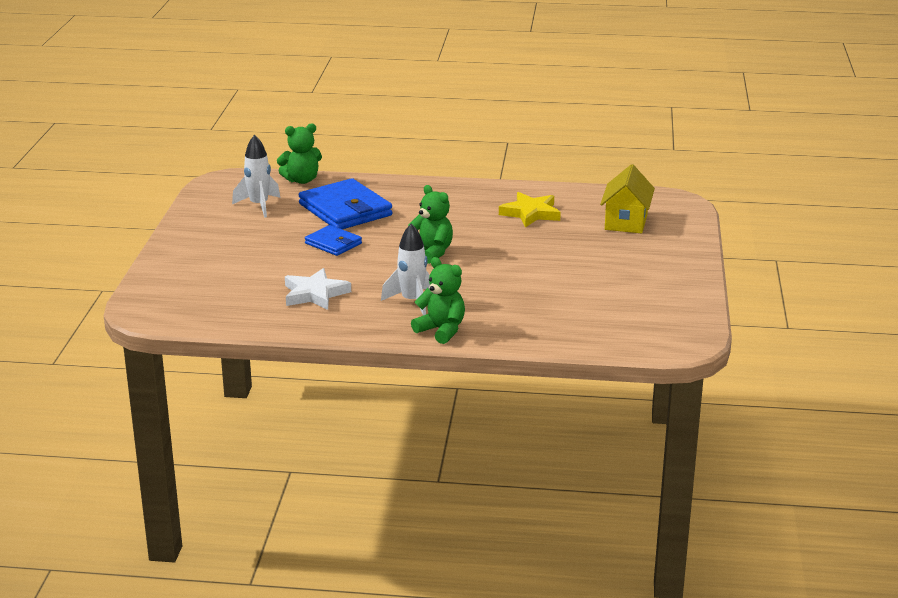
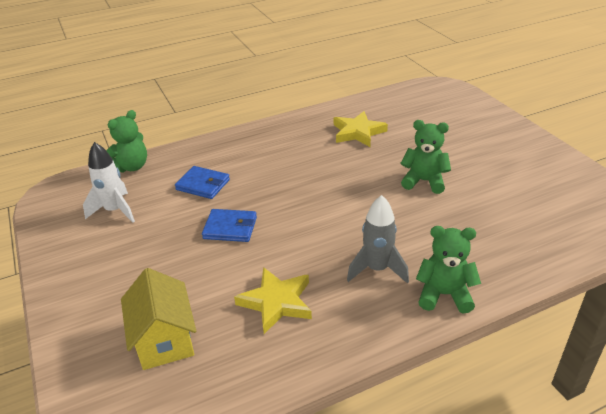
camera: 30 degrees left, 10 degrees up
white star [285,268,351,310] -> yellow star [234,267,312,334]
blue wallet [299,178,392,229] -> blue wallet [175,166,230,199], size x0.55
white rocket [381,223,430,315] -> grey rocket [347,195,409,284]
green teddy bear [408,185,453,264] -> green teddy bear moved to [400,120,451,194]
yellow house [600,164,655,233] -> yellow house moved to [121,268,196,370]

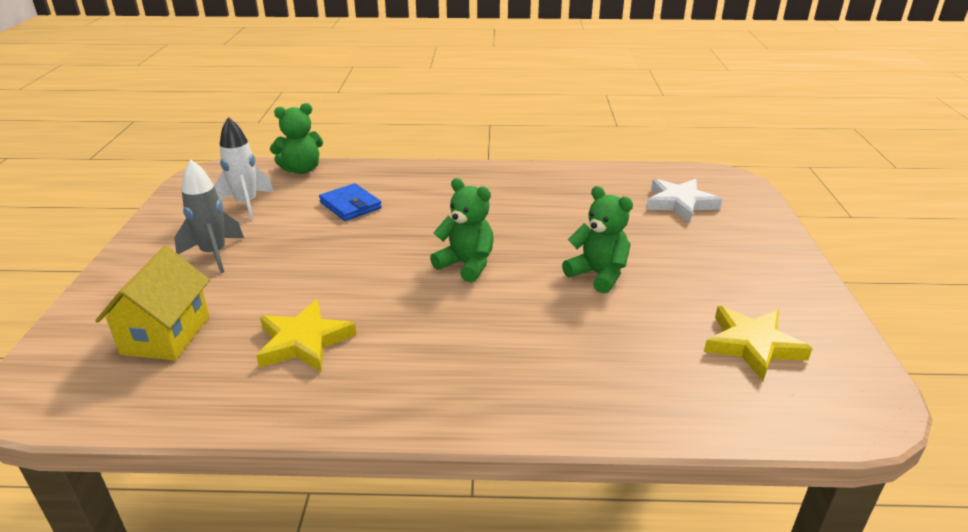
camera: 25 degrees right, 5 degrees down
blue wallet [202,209,257,242] -> none
yellow star [334,111,388,147] -> yellow star moved to [704,306,813,381]
grey rocket [347,195,409,284] -> grey rocket moved to [174,160,244,273]
green teddy bear [416,226,481,313] -> green teddy bear moved to [430,178,494,283]
none -> white star [646,179,722,223]

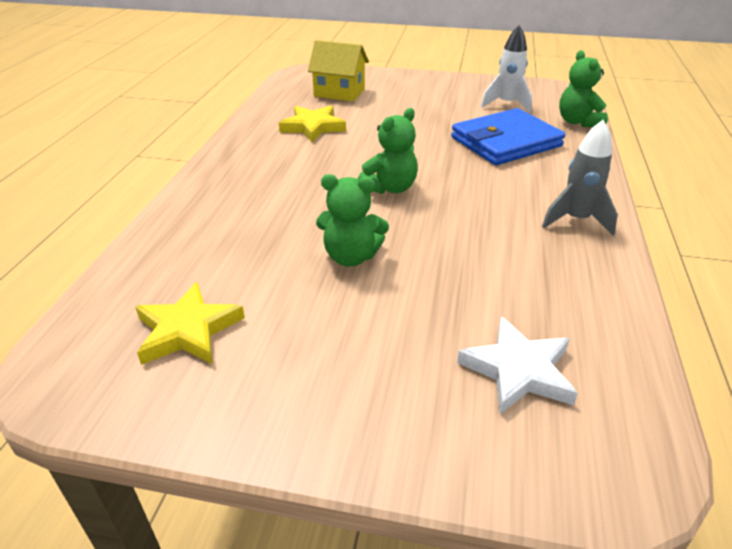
camera: 100 degrees right, 5 degrees up
grey rocket [174,160,244,273] -> grey rocket moved to [542,120,618,235]
blue wallet [319,183,382,221] -> blue wallet [451,108,565,165], size x1.81
green teddy bear [562,186,633,294] -> green teddy bear turned 45 degrees clockwise [316,174,389,266]

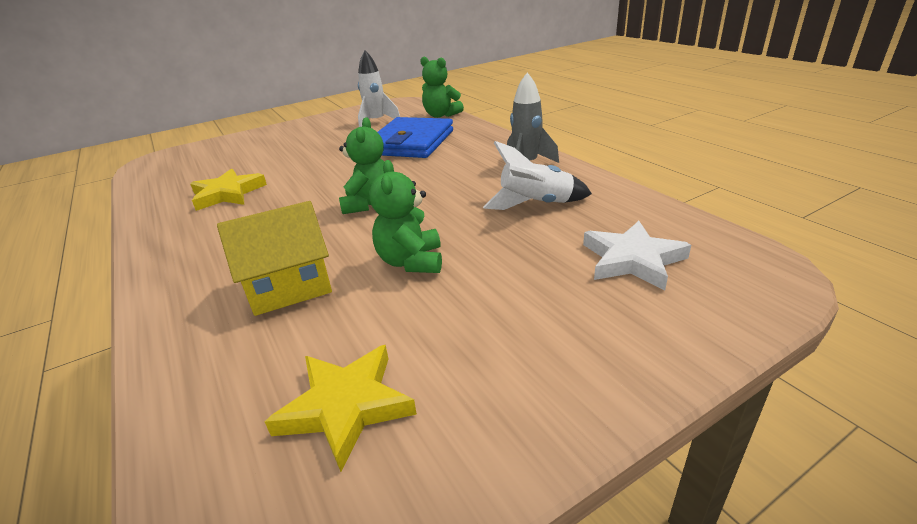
camera: 40 degrees left, 5 degrees down
yellow house [308,40,369,101] -> yellow house moved to [217,201,332,316]
green teddy bear [316,174,389,266] -> green teddy bear turned 120 degrees clockwise [369,160,442,273]
none -> white rocket [483,141,592,210]

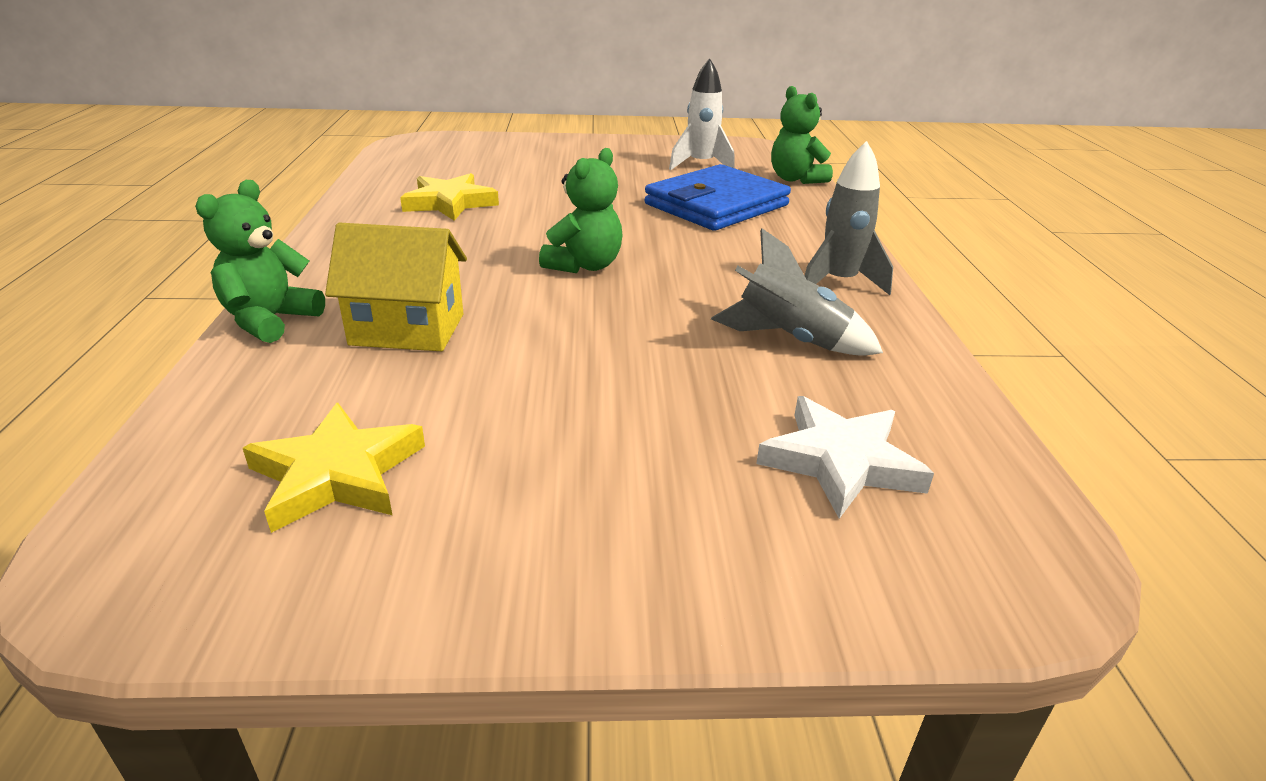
camera: 25 degrees right, 0 degrees up
green teddy bear [369,160,442,273] -> green teddy bear moved to [195,180,325,343]
white rocket [483,141,592,210] -> grey rocket [711,228,883,355]

